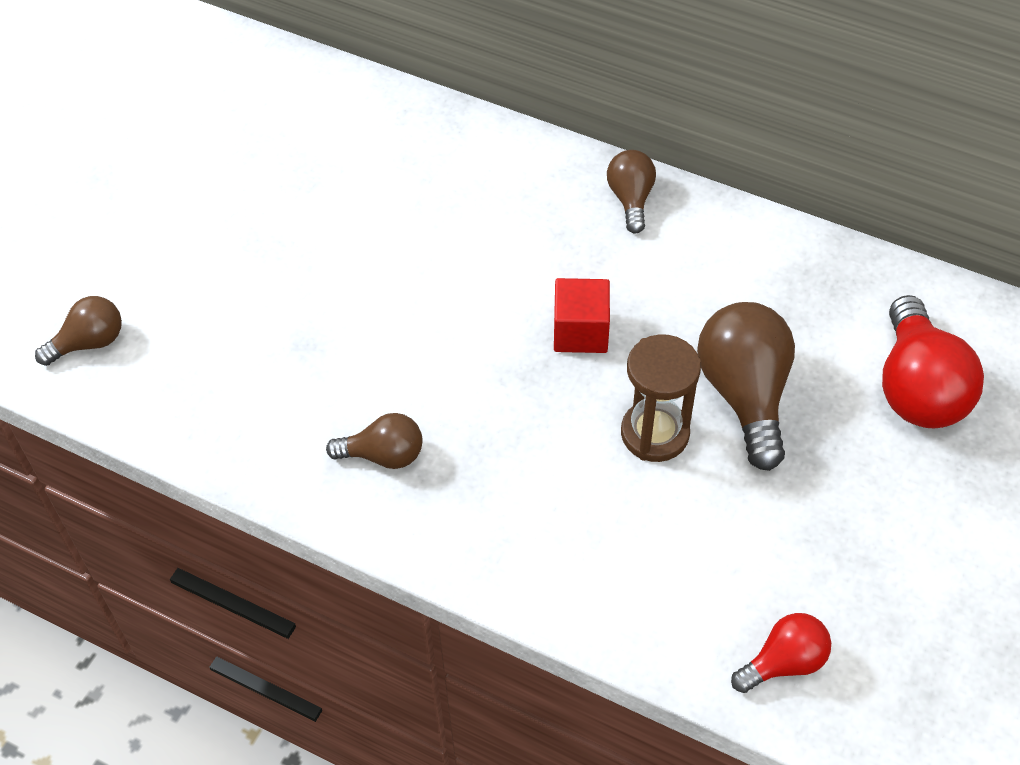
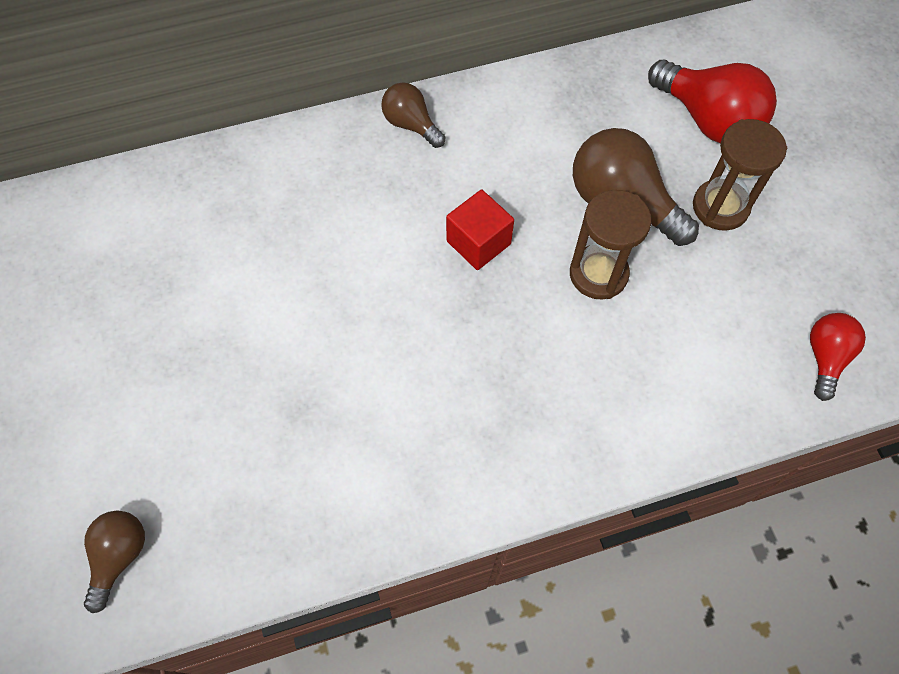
camera: 45 degrees left, 10 degrees up
brown light bulb [326,413,422,469] -> none
none -> brown hourglass [693,119,787,231]

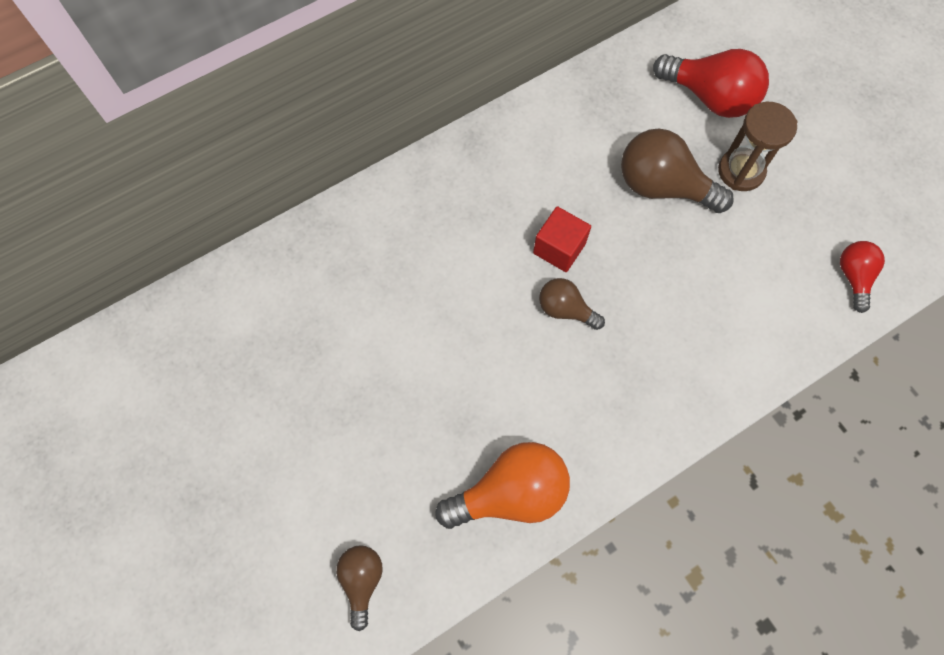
camera: 15 degrees left, 5 degrees up
brown light bulb [381,82,445,148] -> brown light bulb moved to [539,278,605,330]
brown hourglass [570,190,651,300] -> none
none -> orange light bulb [435,442,570,529]

